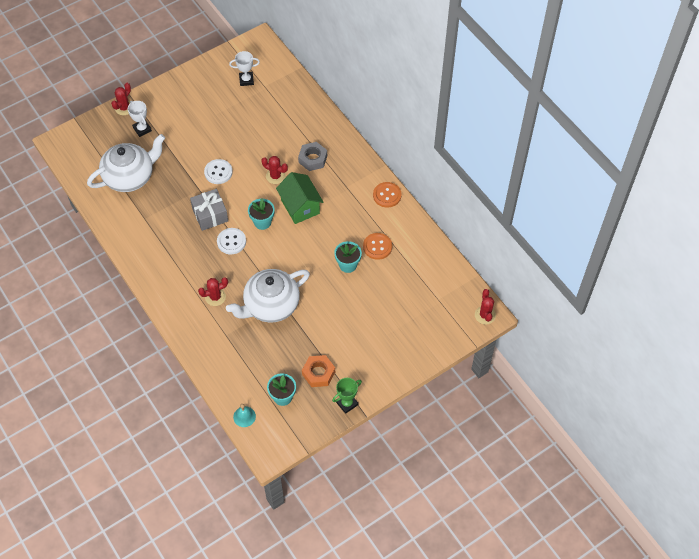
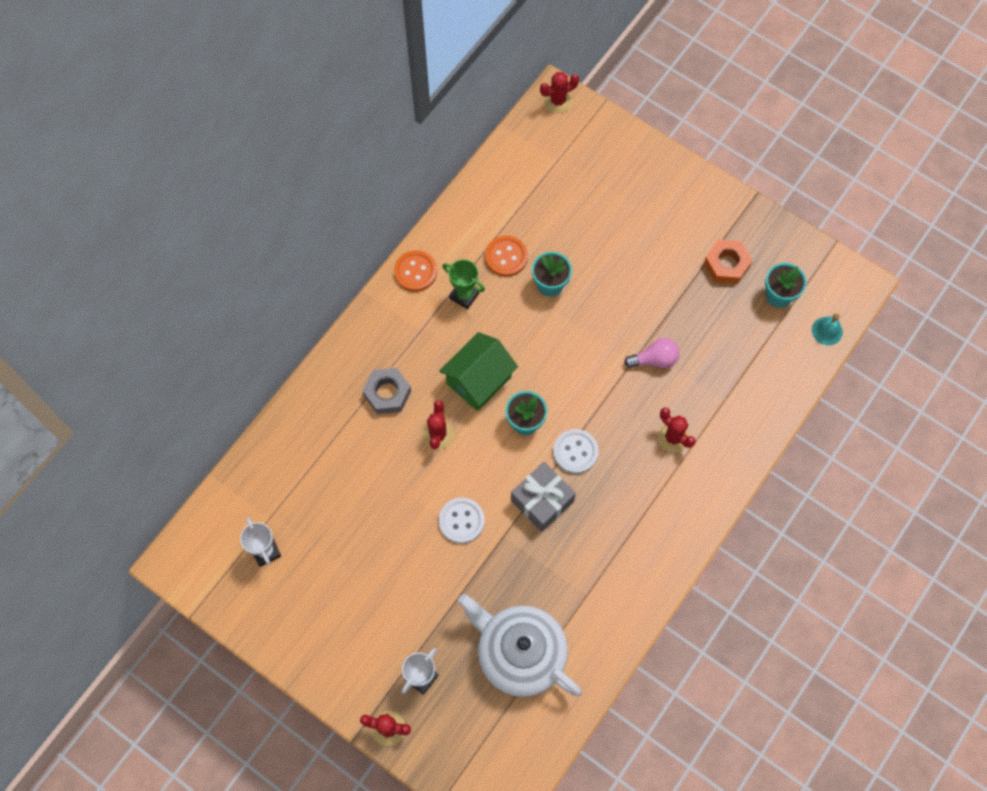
camera: 110 degrees left, 10 degrees up
white teapot [226,269,310,322] -> pink light bulb [624,338,679,368]
green trophy [332,378,362,414] -> green trophy moved to [442,259,485,309]

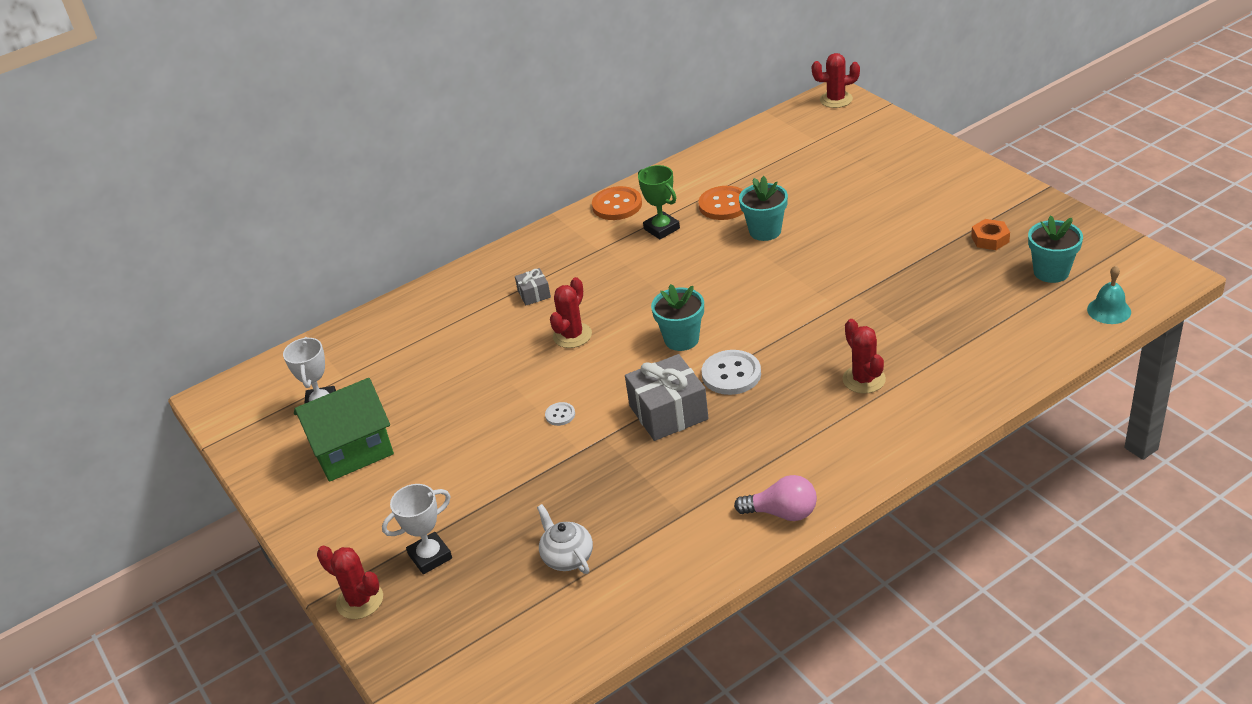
camera: 25 degrees right, 30 degrees down
grey nut [363,368,411,414] -> grey gift [515,268,551,305]
green house [439,332,518,411] -> green house moved to [294,378,394,482]
white button [439,498,485,544] -> white button [545,402,575,426], size x0.50
white teapot [458,594,582,697] -> white teapot [537,504,593,574], size x0.43
pink light bulb [624,338,679,368] -> pink light bulb moved to [734,475,817,521]
orange nut [704,240,752,284] -> orange nut [971,219,1010,250], size x0.64

